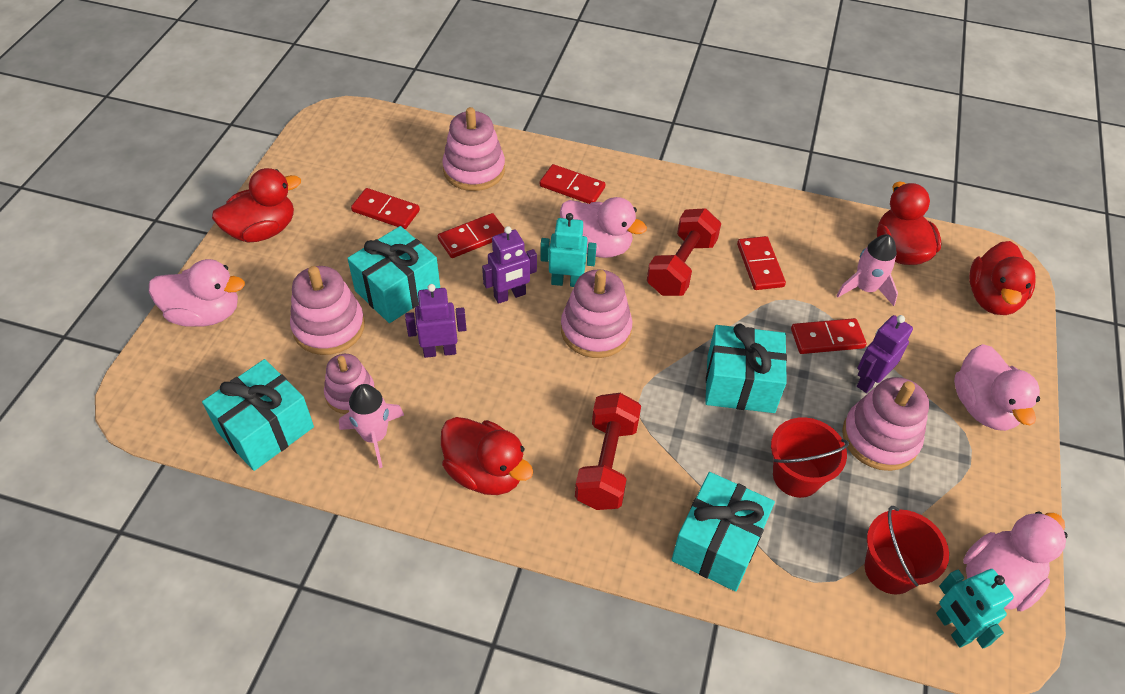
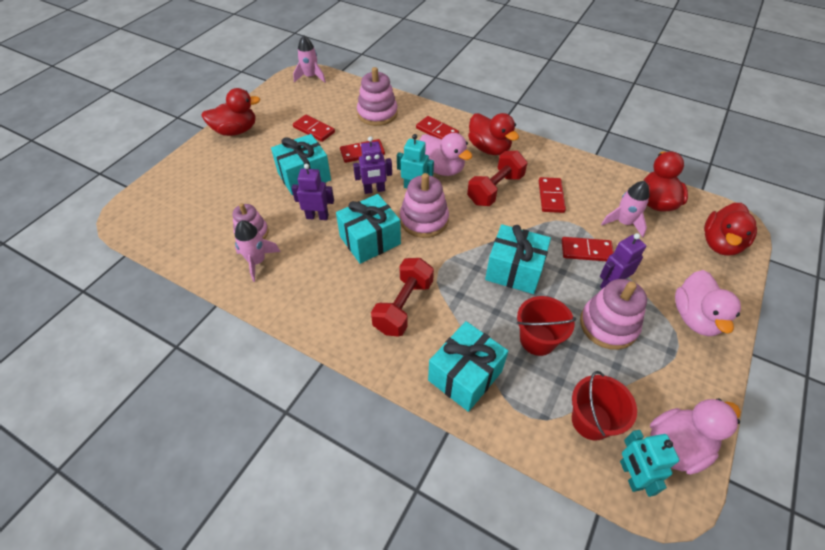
camera: 15 degrees right, 0 degrees up
pink duck [149,259,245,327] -> none
turquoise gift [202,359,314,471] -> turquoise gift moved to [336,194,401,264]
pink stacking toy [290,266,365,355] -> none
red duck [441,417,533,495] -> red duck moved to [468,113,519,155]
none -> pink rocket [293,35,326,83]

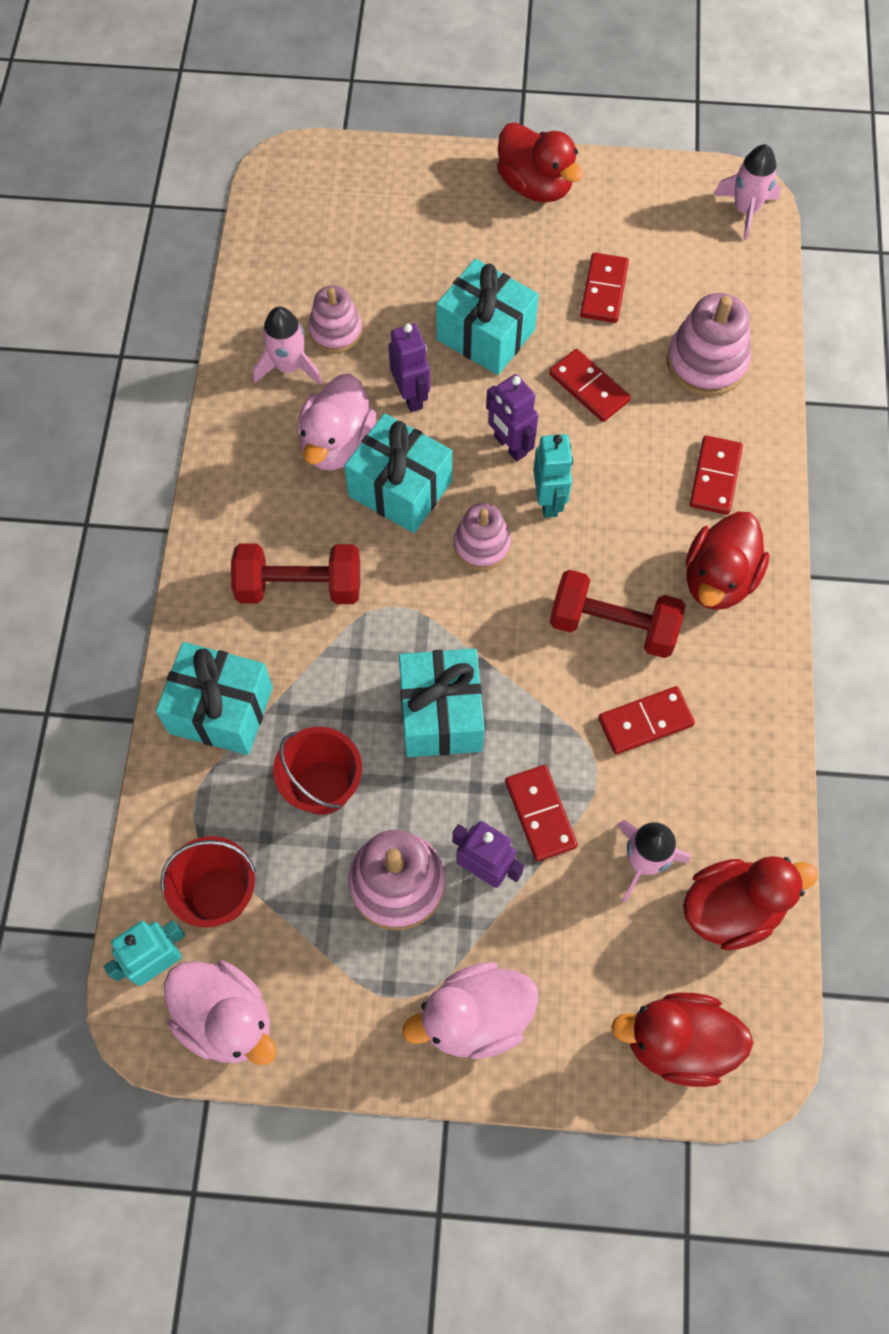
camera: 65 degrees right, 15 degrees up
pink stacking toy [400,173,449,238] -> pink stacking toy [454,503,511,570], size x0.66
pink duck [419,133,472,176] -> pink duck moved to [297,374,376,471]

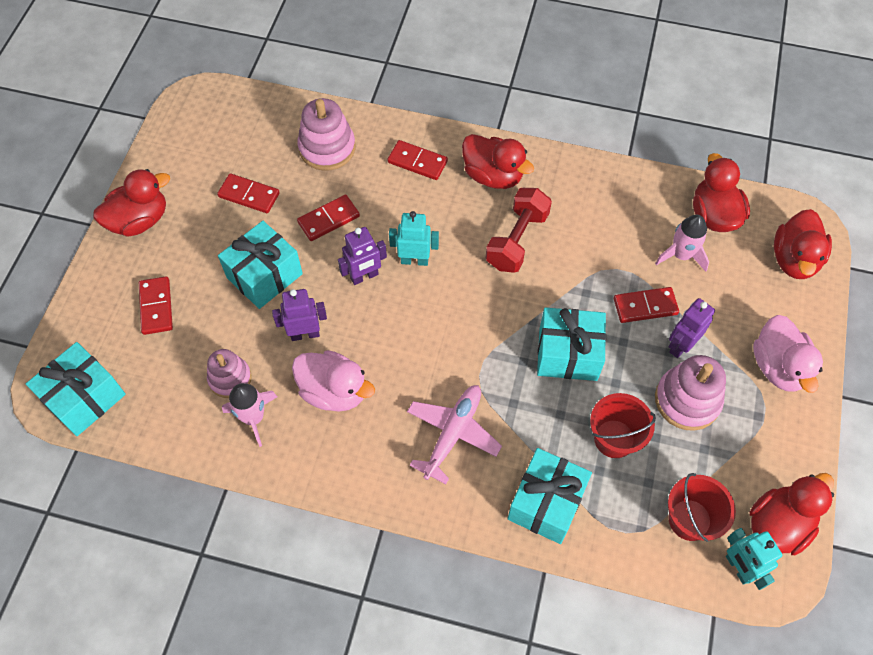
camera: 80 degrees left, 5 degrees down
pink duck [164,960,276,1065] -> red duck [750,473,834,555]
red dumbbell [231,543,360,604] -> pink plane [407,385,502,484]
turquoise gift [344,413,452,533] -> turquoise gift moved to [26,342,126,436]
pink stacking toy [454,503,511,570] -> none
red domino [598,686,695,754] -> red domino moved to [139,276,173,335]
pink rocket [714,144,781,240] -> none

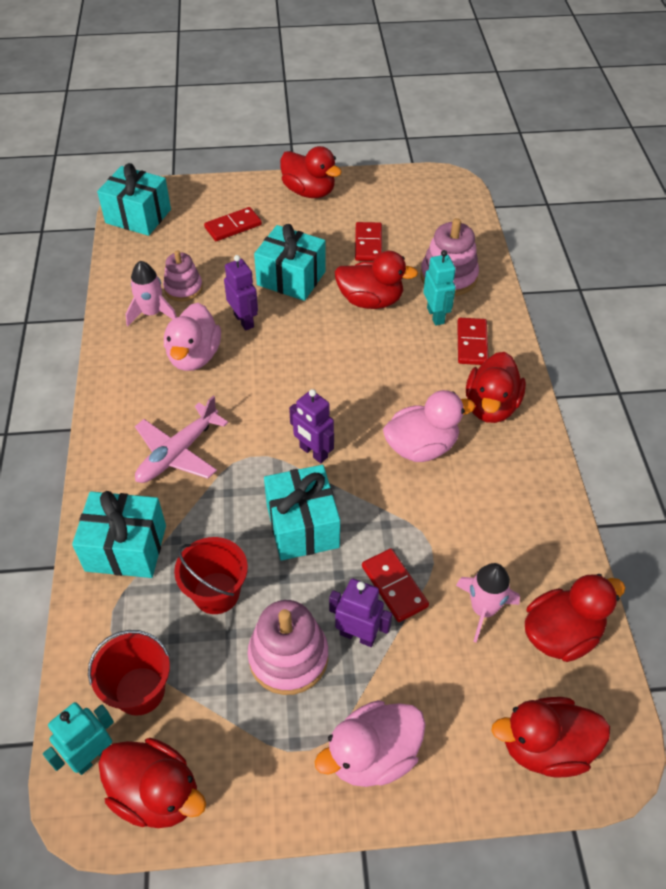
camera: 70 degrees right, 10 degrees down
red domino [297,194,360,241] -> red duck [335,251,418,309]
purple robot [338,227,387,285] -> purple robot moved to [289,389,334,463]
turquoise robot [389,211,439,266] -> turquoise robot moved to [423,250,456,326]
pink plane [407,385,502,484] -> pink plane turned 120 degrees clockwise [135,396,228,483]
red dumbbell [486,188,552,273] -> pink duck [383,390,475,462]

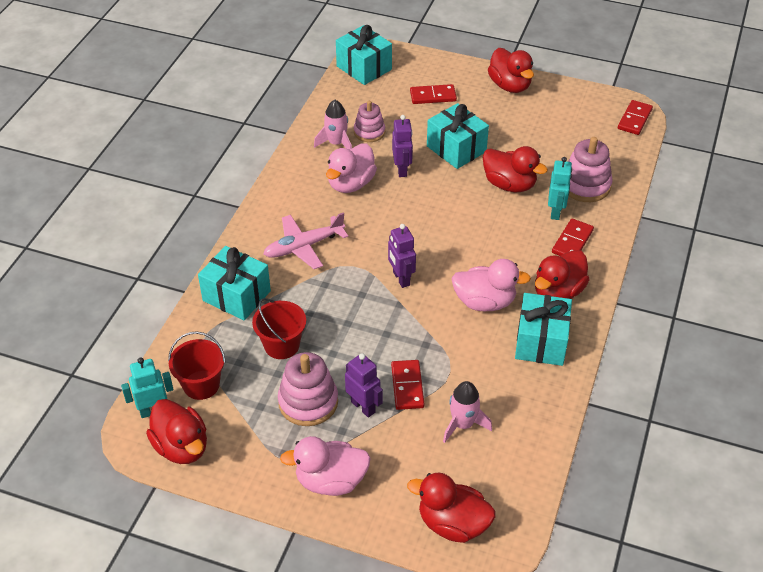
camera: 25 degrees right, 5 degrees down
turquoise gift [264,465,340,561] -> turquoise gift moved to [515,293,572,366]
red domino [355,222,382,261] -> red domino moved to [618,100,653,135]
red duck [525,574,625,662] -> none

